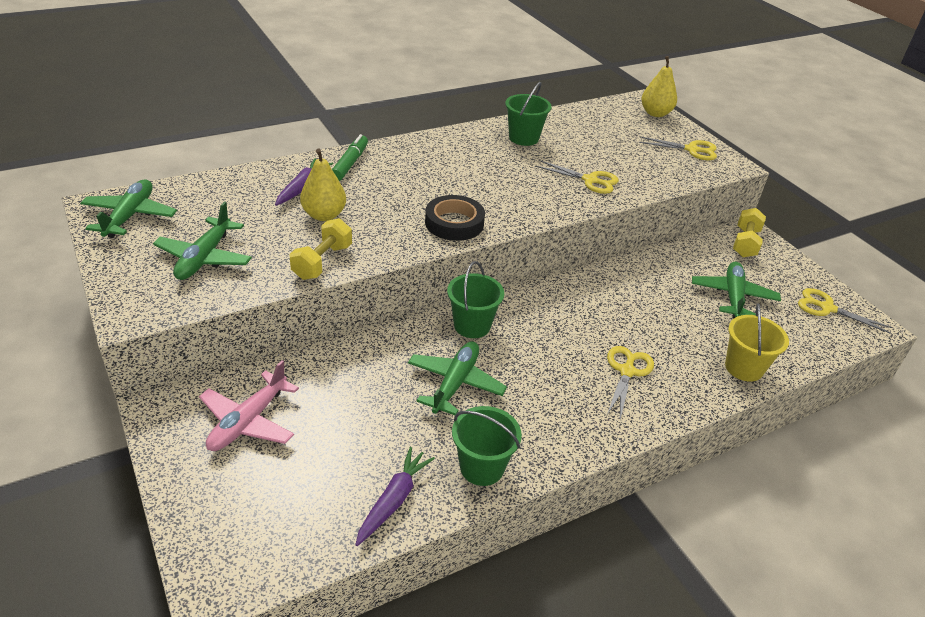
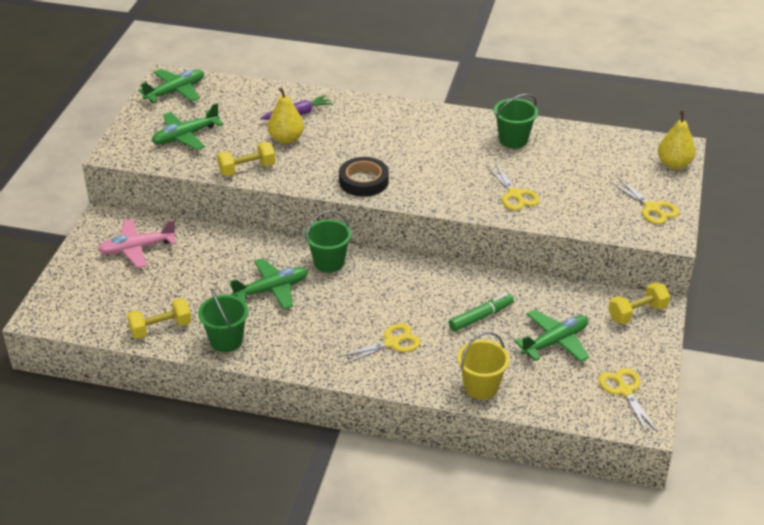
camera: 45 degrees right, 0 degrees up
green marker [332,134,368,181] -> green marker moved to [449,293,514,332]
purple carrot [355,447,435,546] -> yellow dumbbell [127,298,192,339]

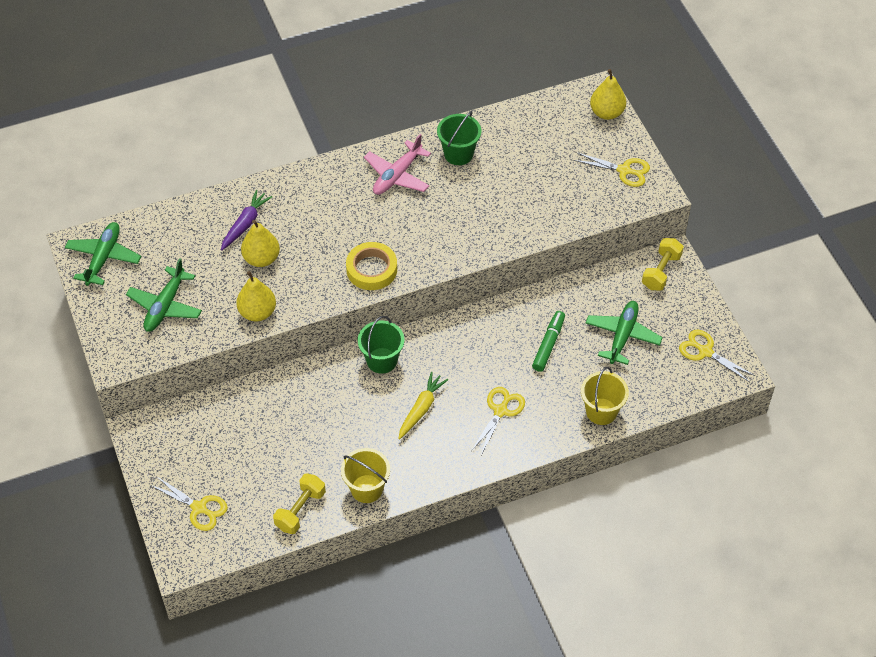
camera: 35 degrees left, 15 degrees up
pink plane [98,219,177,268] -> pink plane moved to [364,134,431,195]
green bucket [198,288,248,352] -> yellow bucket [341,448,390,503]
yellow dumbbell [217,142,276,176] -> yellow pear [236,271,276,322]
green plane [229,258,308,309] -> none
black tape [339,157,389,197] -> yellow tape [346,242,397,290]
yellow scissors [486,162,539,210] -> yellow scissors moved to [150,476,228,531]
none -> yellow carrot [398,372,448,439]

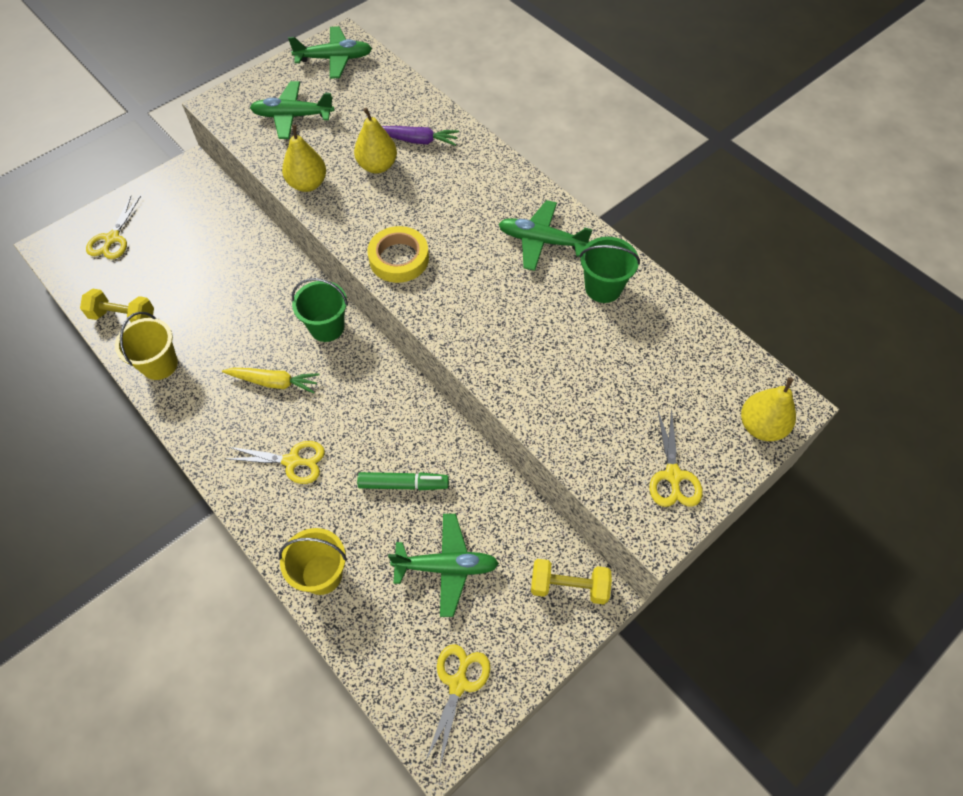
camera: 70 degrees right, 5 degrees up
pink plane [364,134,431,195] -> green plane [499,200,593,271]

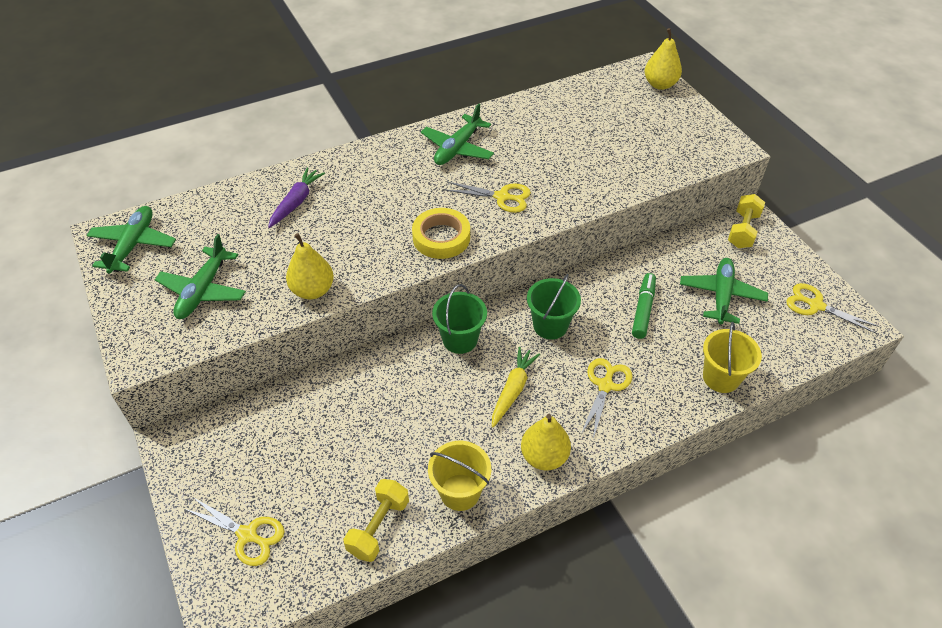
camera: 75 degrees left, 10 degrees down
yellow pear [354,108,397,173] -> yellow pear moved to [521,414,571,470]
green bucket [579,237,640,303] -> green bucket moved to [527,274,581,340]
yellow scissors [649,408,703,507] -> yellow scissors moved to [445,182,531,213]

